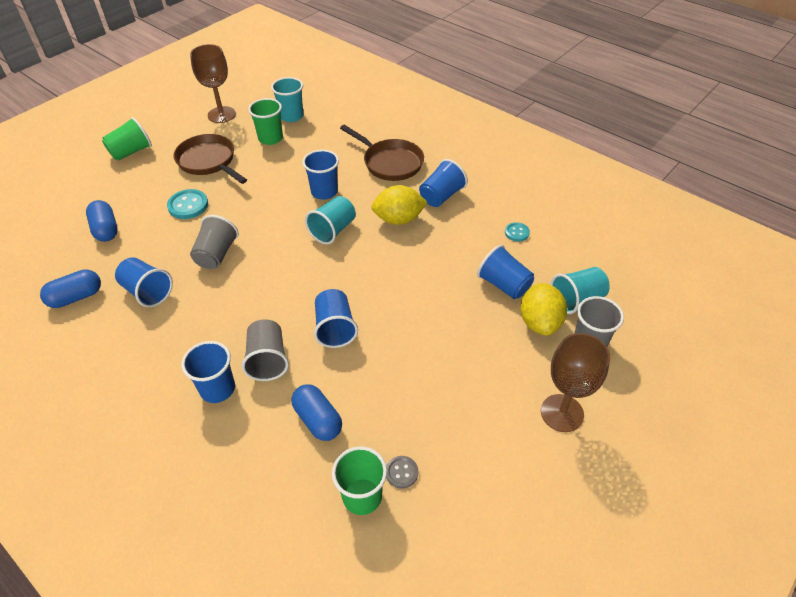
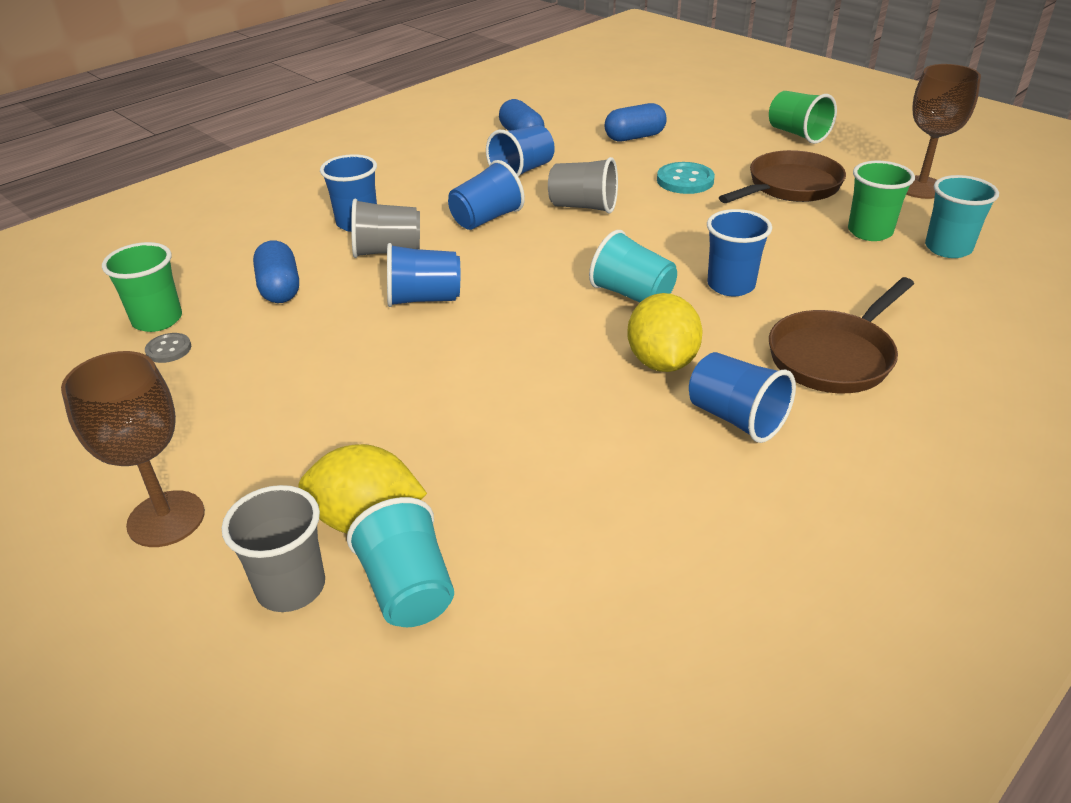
camera: 95 degrees right, 10 degrees down
blue capsule [292,384,342,441] -> blue capsule turned 75 degrees counterclockwise [253,240,299,303]
blue cup [477,245,534,299] -> blue cup moved to [448,160,525,230]
turquoise button [505,222,530,242] -> none

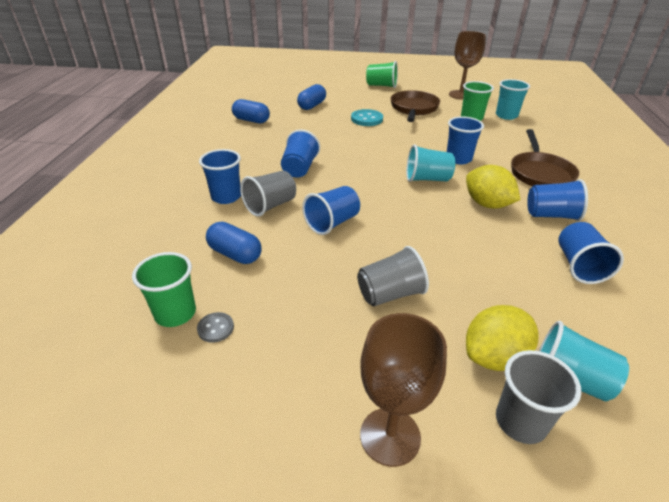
camera: 40 degrees left, 0 degrees up
blue cup [486,125,555,177] -> blue cup moved to [558,222,624,284]
grey cup [548,157,618,213] -> grey cup moved to [357,246,429,306]

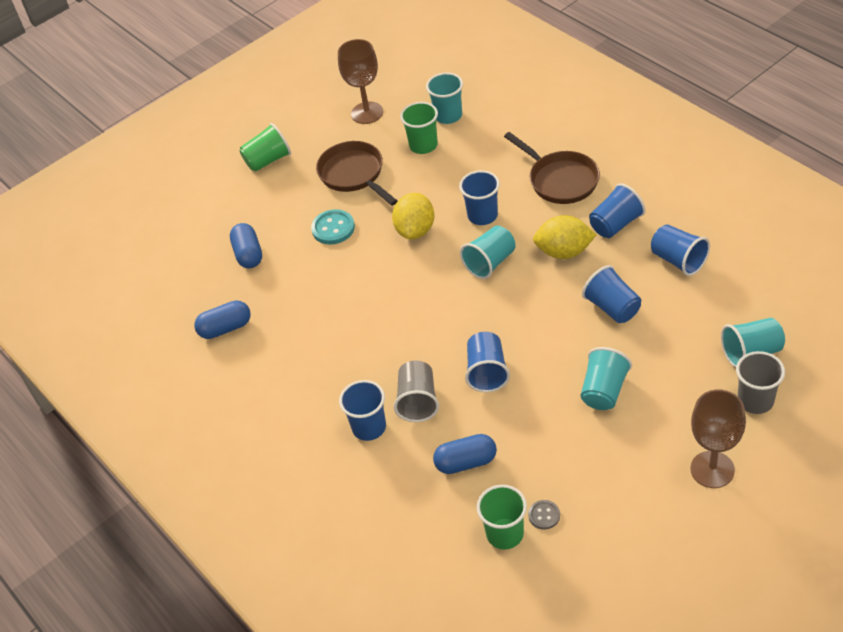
camera: 40 degrees left, 10 degrees up
blue cup [281,129,320,178] -> blue cup moved to [582,265,641,323]
grey cup [357,246,429,306] -> turquoise cup [581,347,632,410]
yellow lemon [466,305,539,371] -> yellow lemon moved to [392,193,434,239]

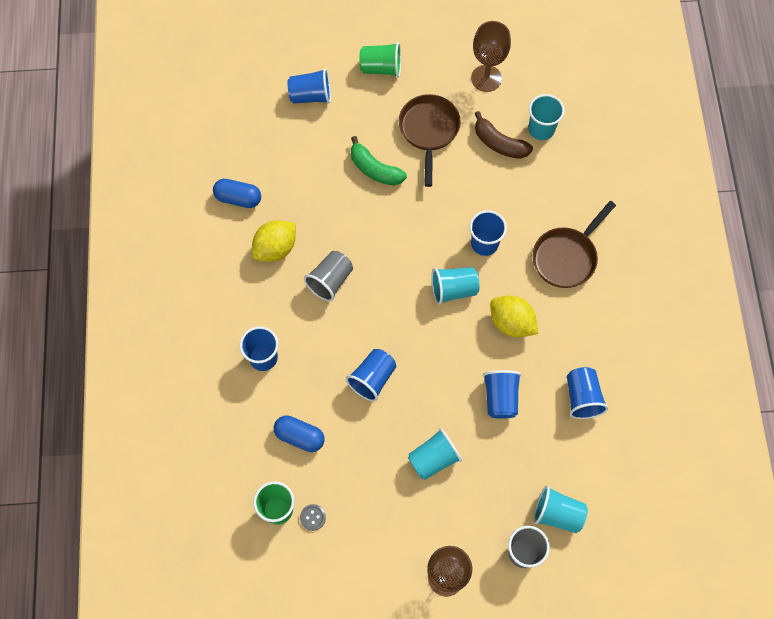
camera: 30 degrees right, 20 degrees up
blue capsule [230,223,262,268] -> none
turquoise button [311,209,355,245] -> green banana [351,136,407,186]
yellow lemon [392,193,434,239] -> yellow lemon moved to [252,220,296,262]
grey cup [394,361,439,422] -> grey cup moved to [304,251,353,301]
green cup [400,102,438,154] -> brown banana [475,111,533,159]
brown pan [504,132,600,204] -> brown pan turned 45 degrees clockwise [532,201,616,288]
blue cup [589,183,646,238] -> blue cup moved to [288,68,331,104]

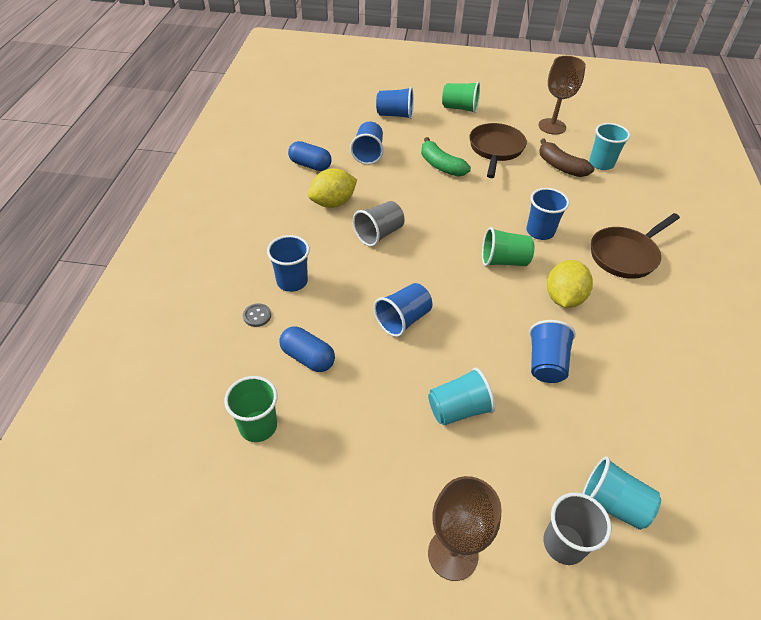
camera: 10 degrees right, 20 degrees down
grey button [300,504,326,531] -> grey button moved to [243,303,271,327]
turquoise cup [431,267,480,305] -> green cup [482,227,534,266]
yellow lemon [490,295,538,338] -> yellow lemon turned 60 degrees clockwise [547,260,593,308]
blue cup [567,367,608,419] -> blue cup moved to [350,121,384,165]

